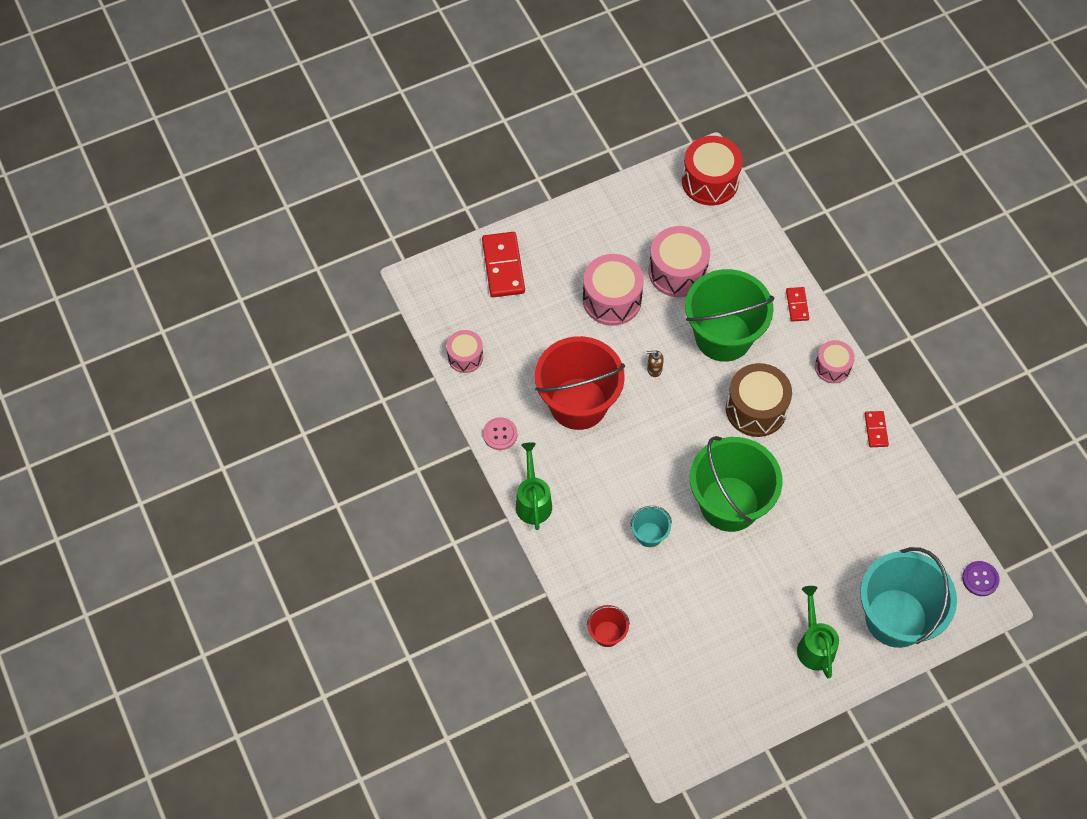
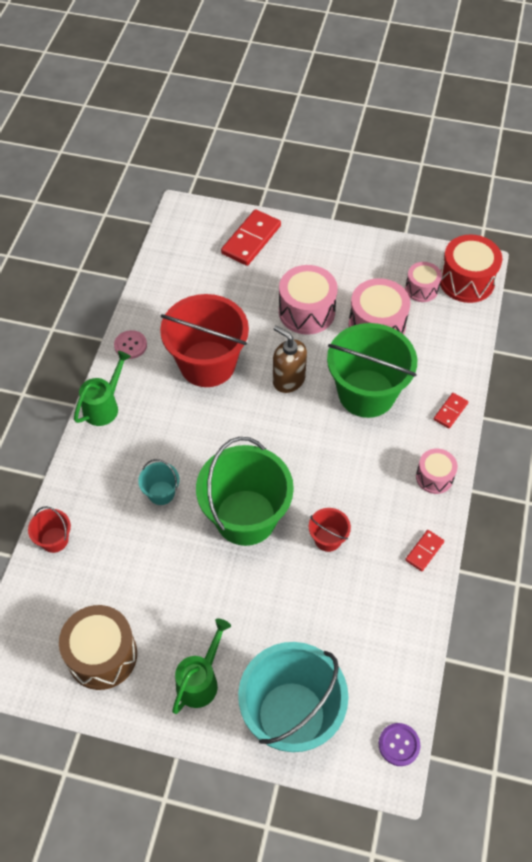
camera: 40 degrees right, 5 degrees down
pink drum [447,330,483,373] -> pink drum moved to [405,262,442,302]
brown soap dispenser [647,351,664,377] -> brown soap dispenser [273,325,307,393], size x1.99
brown drum [726,363,792,437] -> brown drum moved to [59,605,137,690]
none -> red bucket [309,508,351,552]

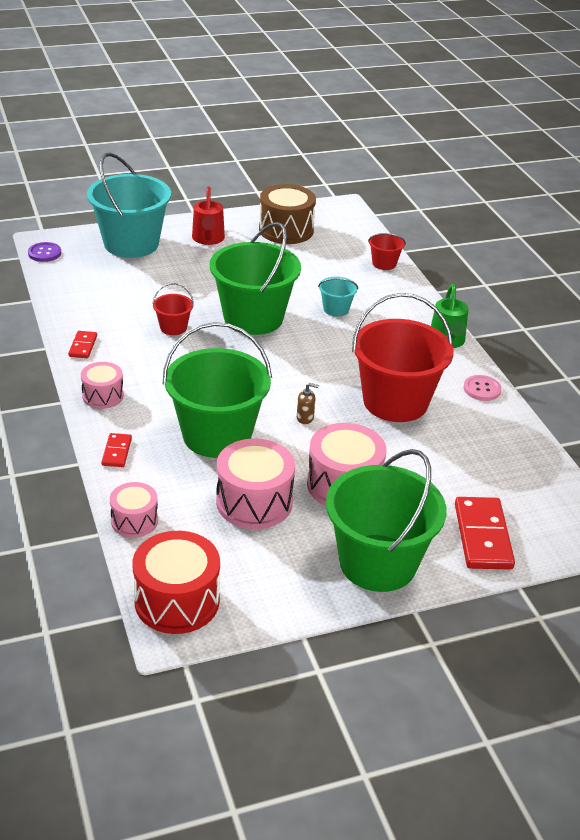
camera: 145 degrees right, 20 degrees down
green watering can [172,619,231,714] -> red watering can [192,186,225,245]
brown soap dispenser [273,325,307,393] -> brown soap dispenser [297,383,319,424], size x0.50
pink drum [405,262,442,302] -> pink drum moved to [110,482,158,538]
none -> green bucket [326,449,446,592]

